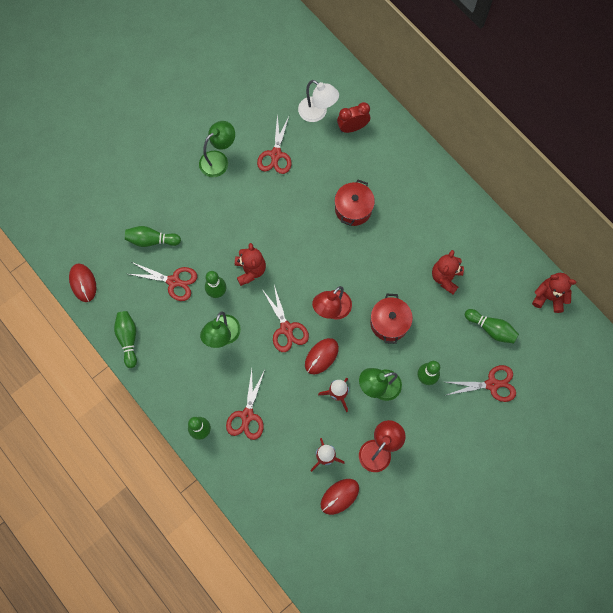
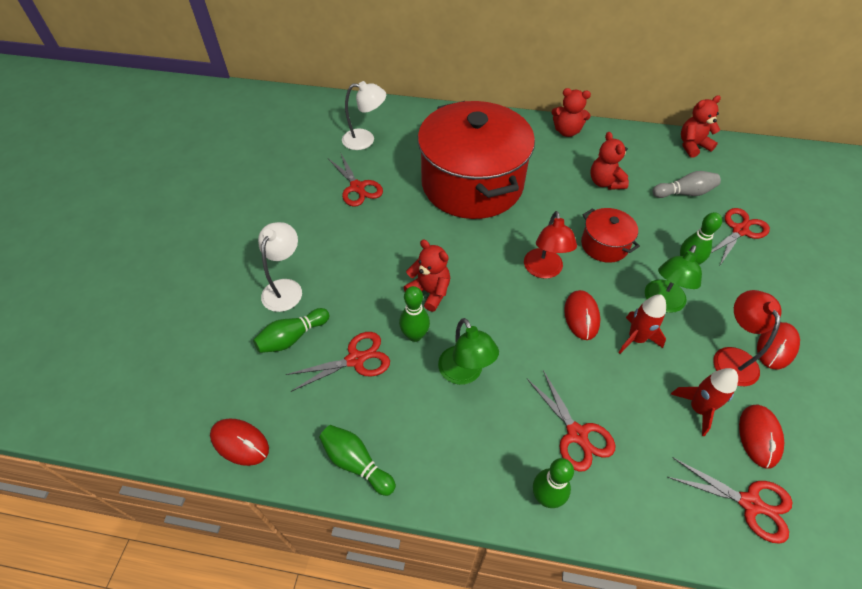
camera: 40 degrees left, 20 degrees down
green lamp [199,121,235,177] -> none
red scissors [262,285,309,352] -> red scissors moved to [668,458,793,544]
red pot [334,180,375,226] -> red pot [418,101,535,219], size x2.34
red clock [337,102,370,133] -> none
green bowling pin [465,309,519,344] -> grey bowling pin [653,171,721,198]
none -> white lamp [258,222,302,312]
none -> red teddy bear [552,88,591,137]
none -> red mouse [757,322,800,369]

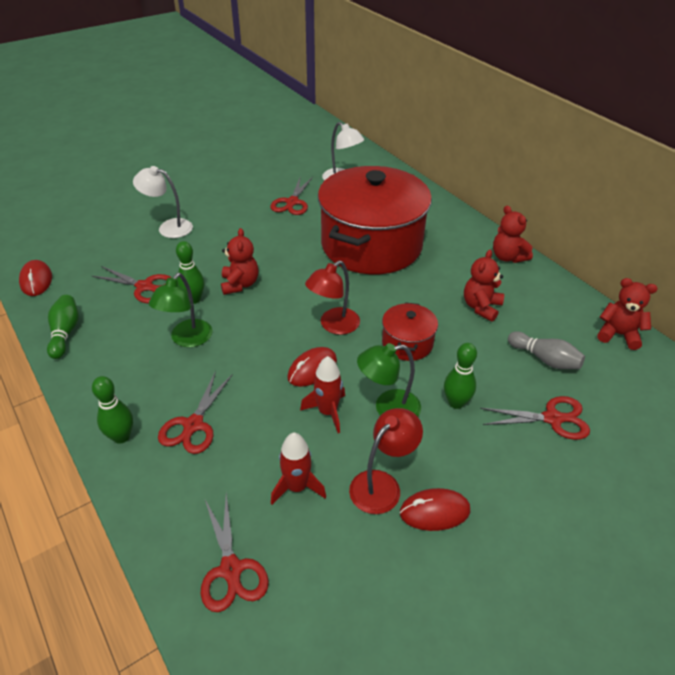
camera: 45 degrees right, 10 degrees down
green bowling pin [253,308,329,353] -> none
white lamp [258,222,302,312] -> white lamp turned 135 degrees counterclockwise [133,166,193,238]
red mouse [739,405,784,469] -> none

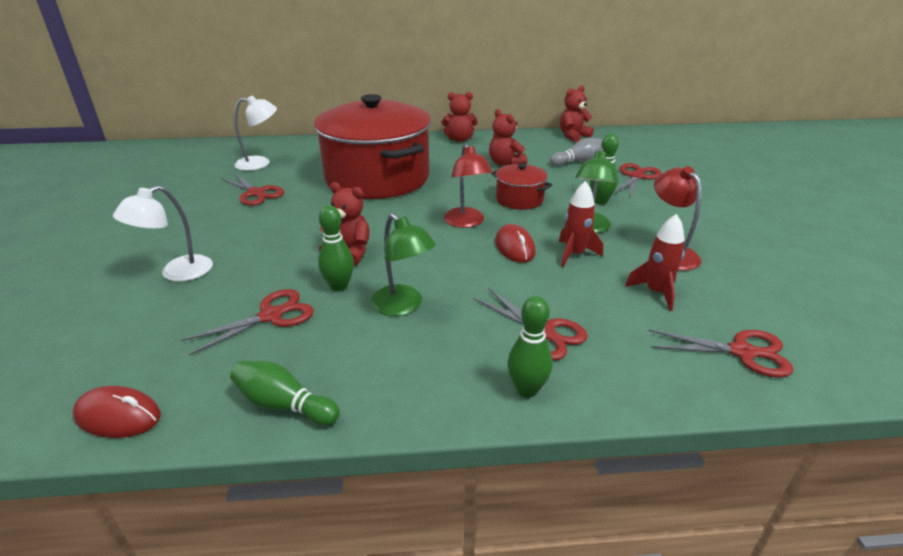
camera: 60 degrees left, 10 degrees down
red mouse [400,488,470,531] -> none

